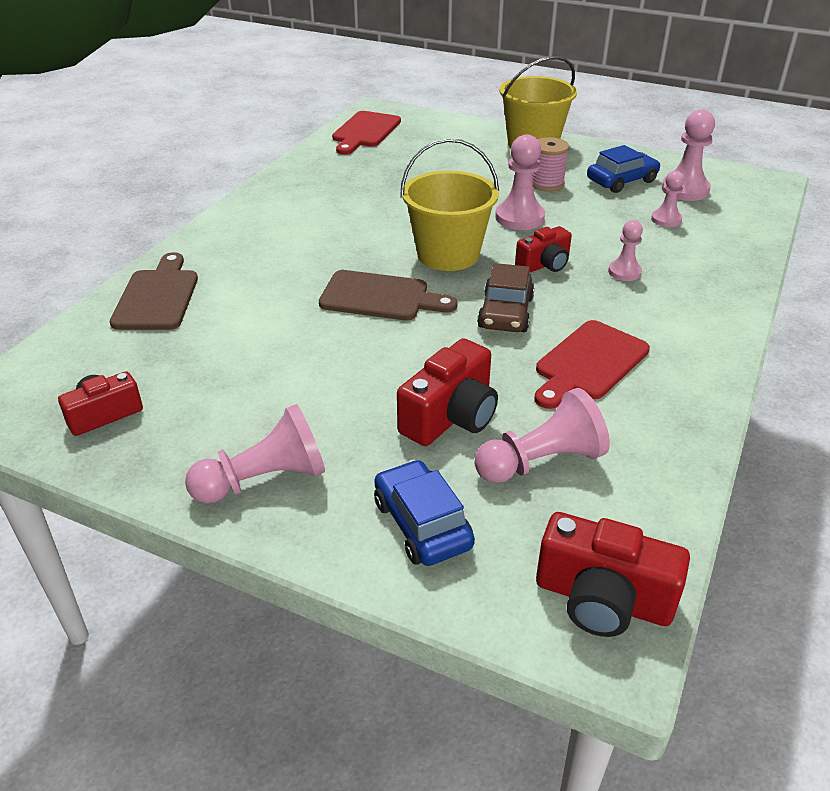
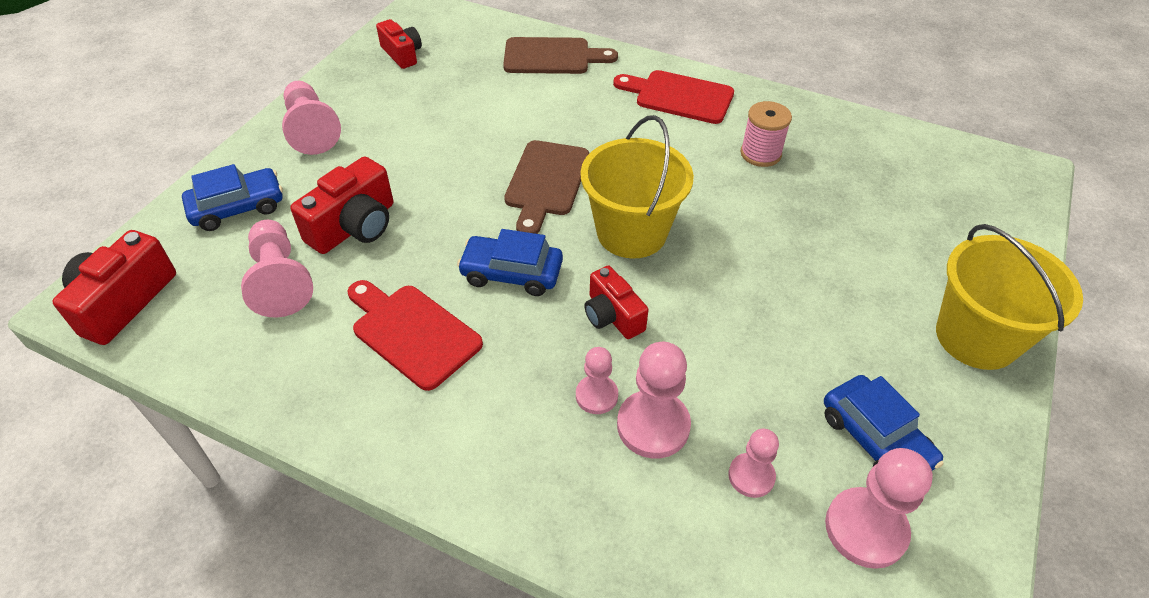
camera: 90 degrees right, 10 degrees up
red cutting board [332,111,401,155] -> red cutting board moved to [613,70,734,124]
red camera [397,338,498,446] -> red camera turned 90 degrees counterclockwise [291,157,393,254]
brown car [477,263,535,332] -> blue car [457,229,563,296]
pink pawn [495,134,545,230] -> pink pawn moved to [617,342,691,459]
pink spool [532,137,569,192] -> pink spool moved to [740,101,792,167]

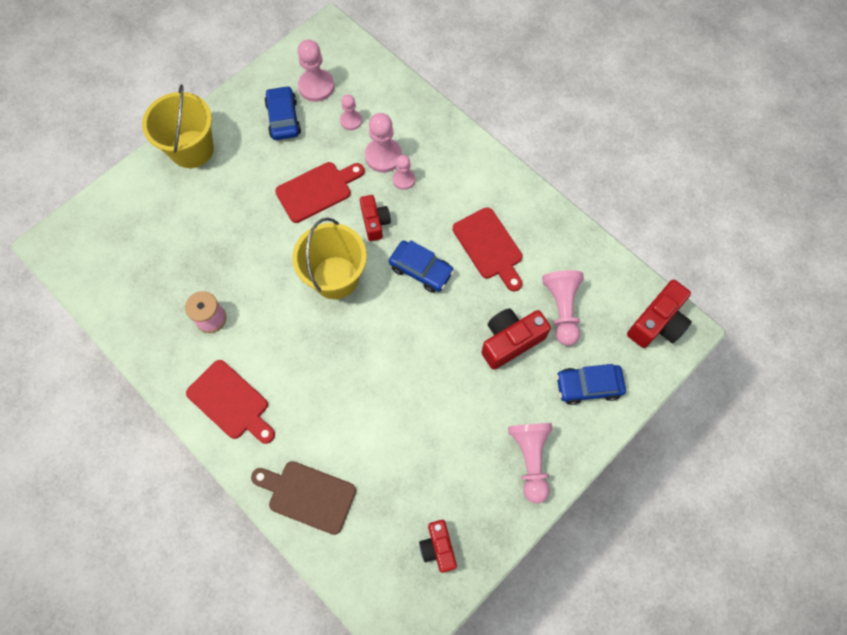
camera: 160 degrees left, 20 degrees up
brown cutting board [504,140,589,234] -> none
none -> red cutting board [275,162,364,223]

